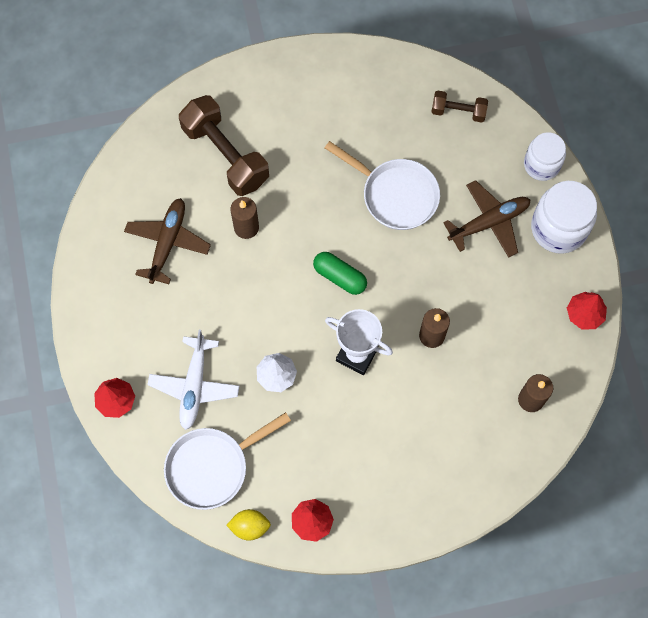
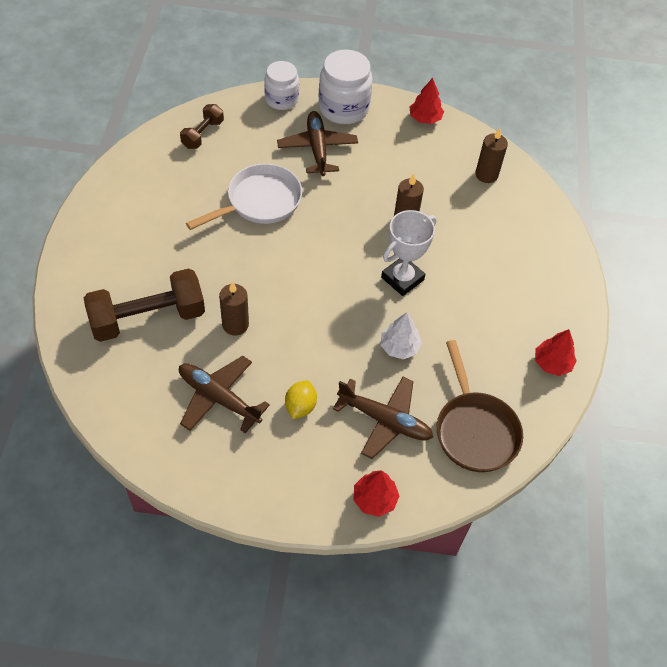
camera: 75 degrees left, 15 degrees down
white plane [148,330,239,430] -> brown plane [333,377,433,459]
white pan [164,412,291,510] -> brown pan [437,340,523,472]
yellow lemon [226,509,271,541] -> yellow lemon moved to [285,380,317,419]
green capsule [313,252,367,295] -> none

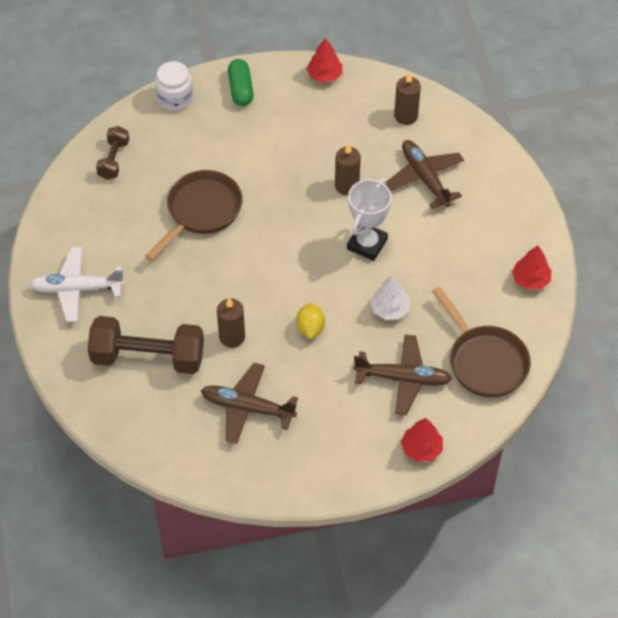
camera: 15 degrees left, 0 degrees up
brown dumbbell [84,268,205,342] -> brown dumbbell turned 45 degrees clockwise [88,316,204,374]
white pan [186,164,302,230] -> brown pan [145,170,242,261]
brown plane [277,111,358,176] -> brown plane moved to [386,140,464,209]
yellow lemon [285,380,317,419] -> yellow lemon moved to [296,303,325,339]
white jar [319,50,373,124] -> green capsule [228,59,254,106]
none -> white plane [29,247,125,322]

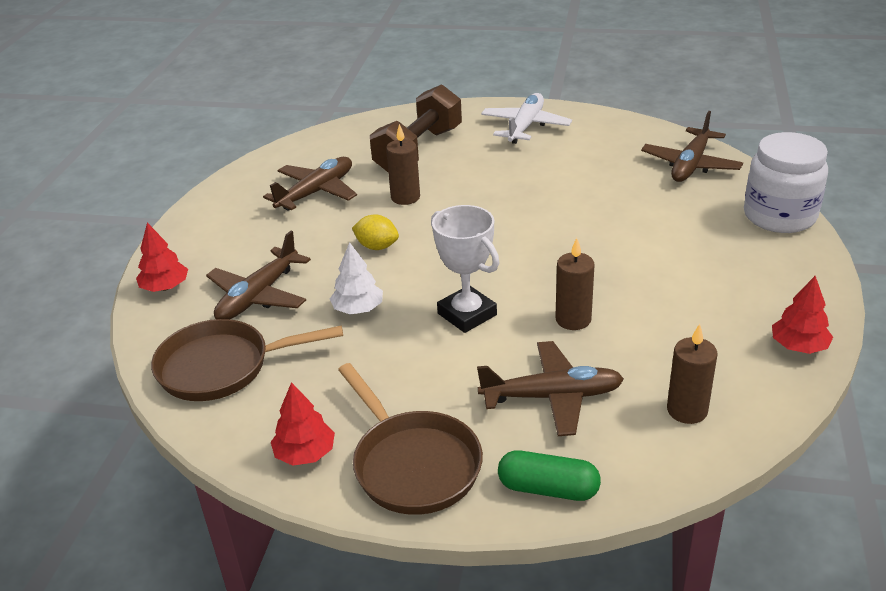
camera: 115 degrees right, 20 degrees down
brown dumbbell [96,126,129,180] -> brown plane [641,111,743,182]
brown pan [145,170,242,261] -> brown pan moved to [338,363,483,515]
white jar [155,61,193,111] -> white jar [744,132,828,233], size x1.51
green capsule [228,59,254,106] -> green capsule moved to [498,450,601,501]

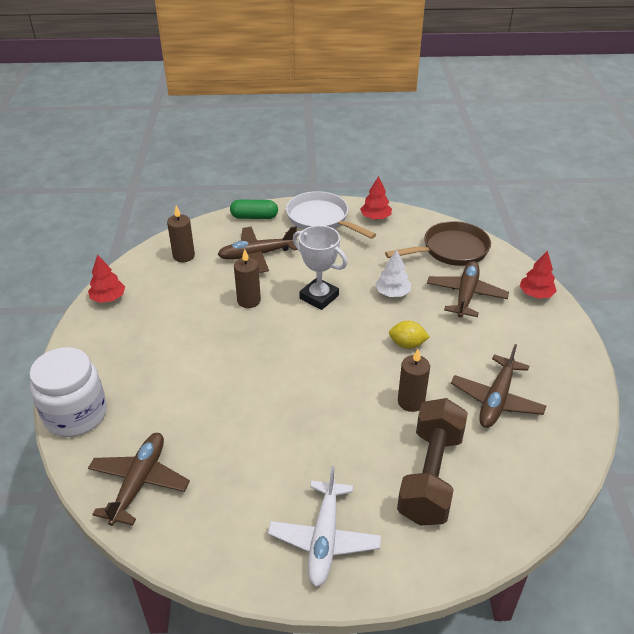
camera: 165 degrees right, 5 degrees up
brown pan [338,363,483,515] -> white pan [286,191,376,239]

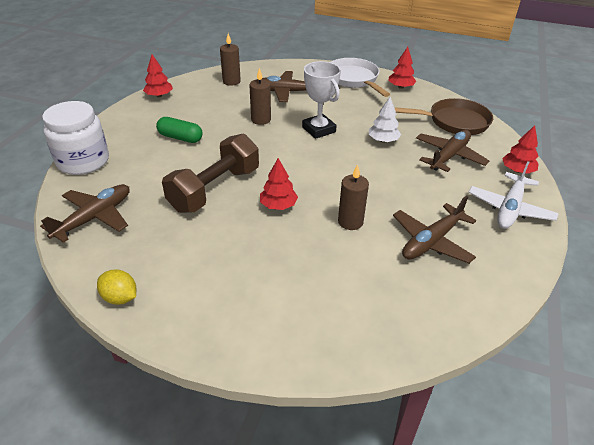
camera: 20 degrees right, 0 degrees up
green capsule [230,199,278,219] -> green capsule moved to [156,117,203,143]
white plane [268,466,381,587] -> white plane moved to [468,161,559,229]
yellow lemon [389,321,430,349] -> yellow lemon moved to [97,270,136,305]
brown dumbbell [397,398,468,526] -> brown dumbbell moved to [162,134,259,213]
none -> red tree [260,158,298,210]

